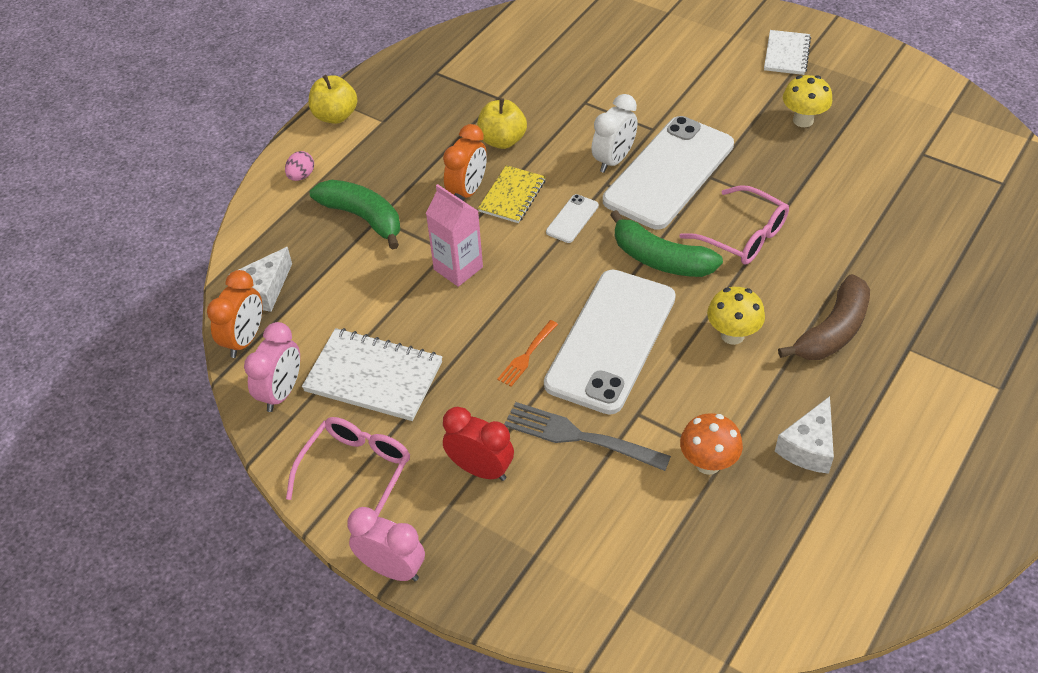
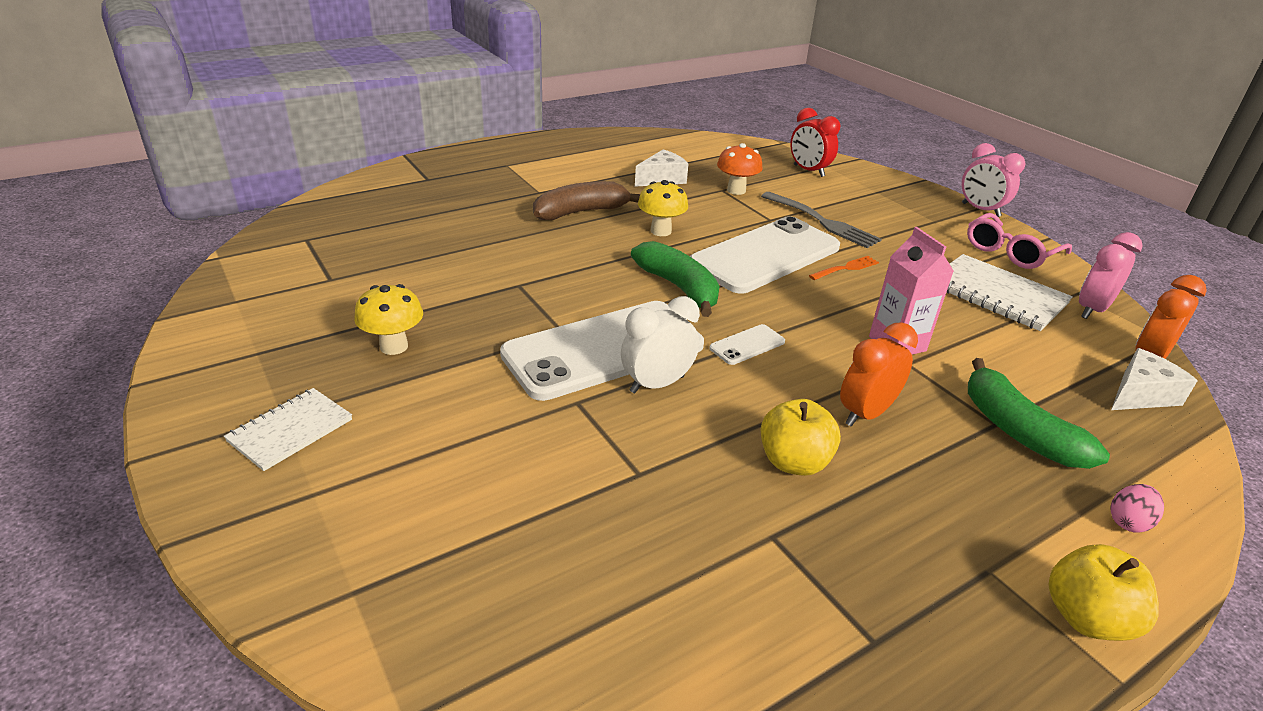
camera: 160 degrees left, 15 degrees down
red clock [443,407,514,481] -> red clock moved to [790,108,840,177]
yellow notebook [478,165,546,223] -> none
pink glasses [679,185,789,264] -> none

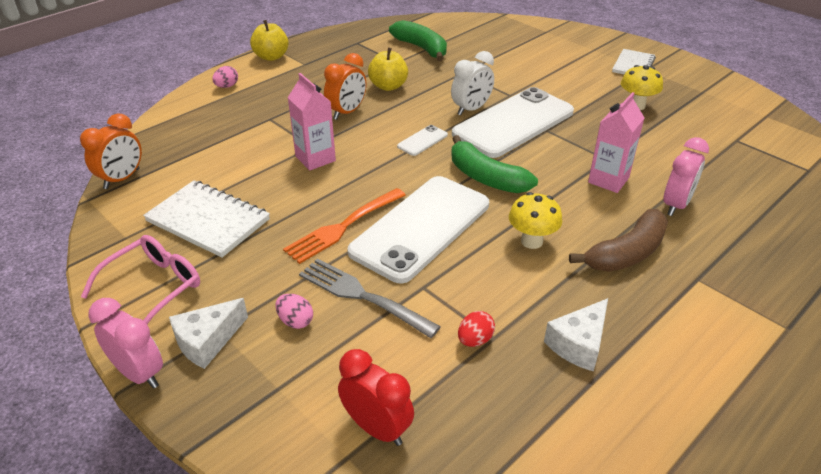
camera: 170 degrees right, 5 degrees up
orange mushroom [717,143,763,195] -> red egg [458,311,495,347]
orange fork [809,256,879,280] -> orange fork [283,188,406,264], size x1.76
green banana [968,358,1110,469] -> green banana moved to [389,20,447,61]
pink clock [1079,232,1143,319] -> pink clock moved to [663,137,709,216]
white cheese [1111,348,1198,410] -> white cheese moved to [169,298,248,369]
none -> pink egg [276,294,313,329]
none -> pink carton [588,92,645,193]

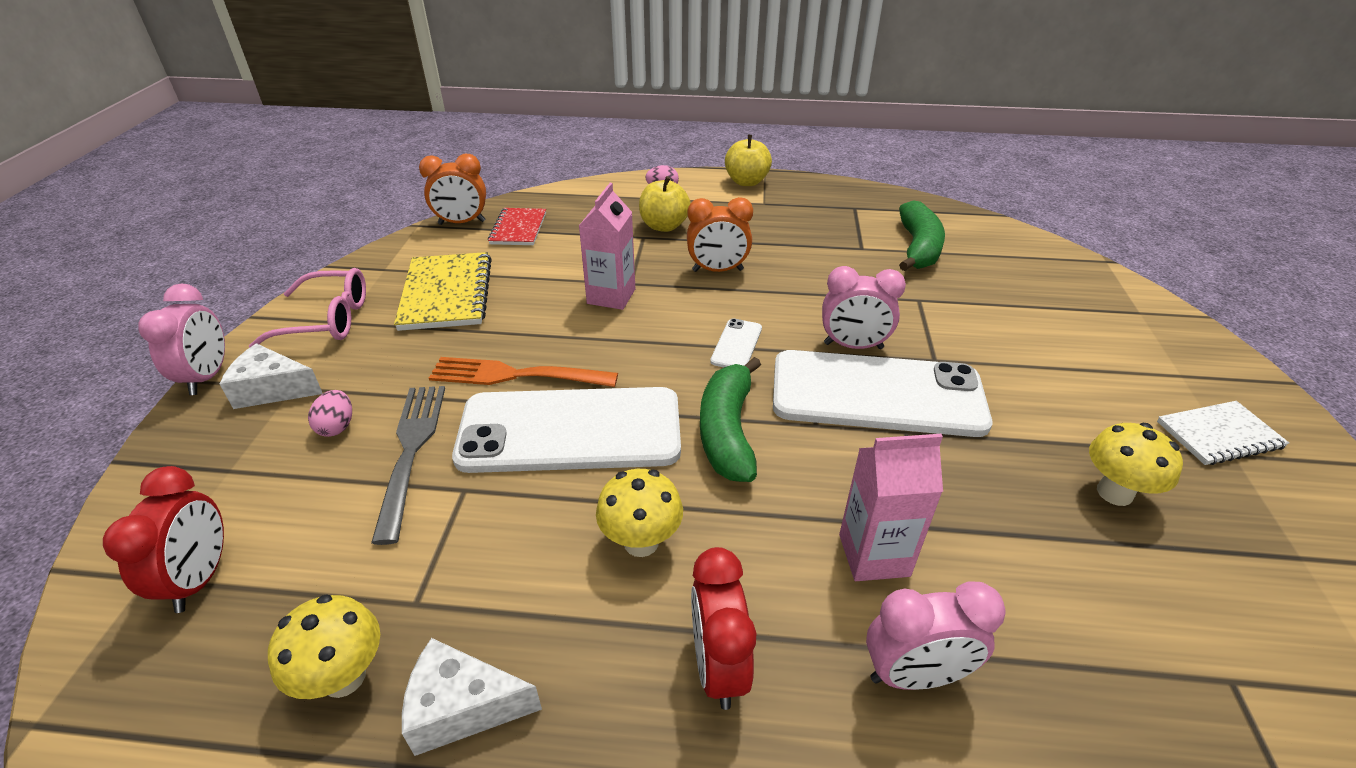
camera: 50 degrees right, 0 degrees up
white notebook [143,180,270,258] -> yellow notebook [394,252,492,331]
yellow apple [368,48,408,91] -> yellow apple moved to [639,176,691,232]
white phone [397,125,448,156] -> white phone turned 75 degrees counterclockwise [710,318,762,367]
white clock [451,51,494,116] -> pink clock [822,266,906,349]
red egg [458,311,495,347] -> none
brown banana [569,209,668,272] -> red clock [691,547,757,710]
none -> yellow mushroom [268,594,380,699]
none -> red notebook [488,208,546,245]

